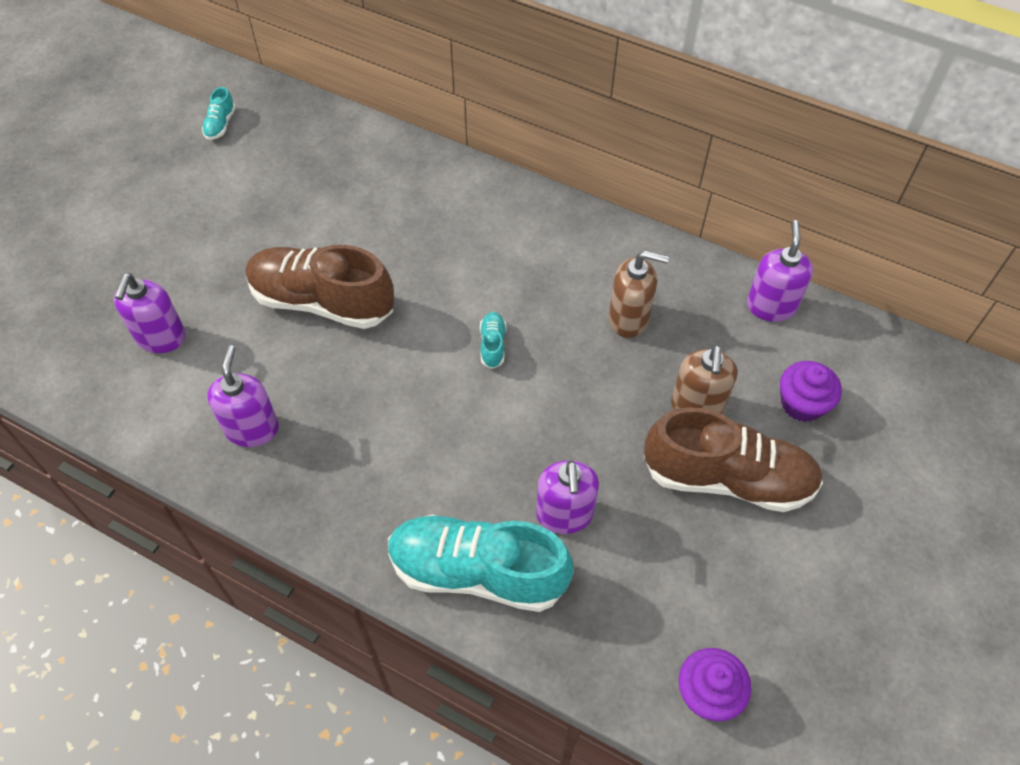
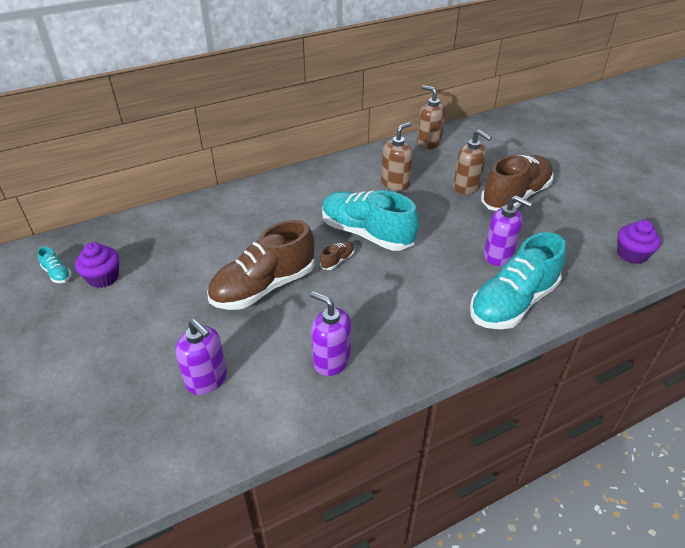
camera: 55 degrees left, 15 degrees down
turquoise shoe [480,312,506,369] -> turquoise shoe [322,190,419,251], size x2.49
purple soap dispenser [747,220,813,322] -> brown soap dispenser [417,85,446,149]
purple cupcake [780,361,842,422] -> purple cupcake moved to [75,242,119,288]
none -> brown shoe [320,241,355,270]

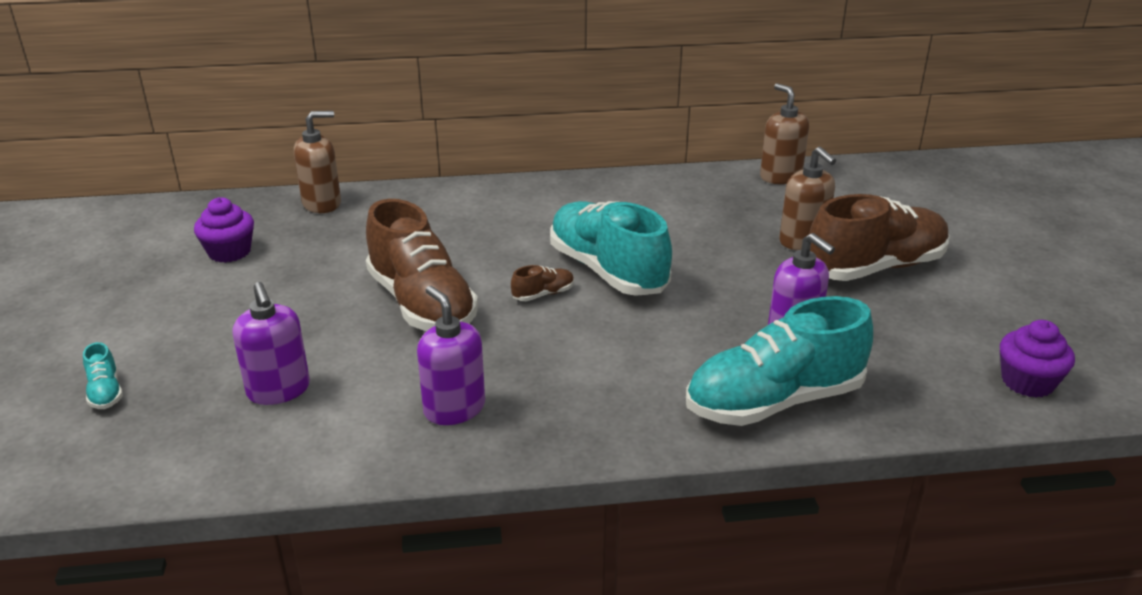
camera: 20 degrees right, 10 degrees down
turquoise shoe [37,247,72,283] -> turquoise shoe moved to [83,342,123,409]
brown shoe [207,220,315,310] -> brown shoe turned 105 degrees counterclockwise [366,199,478,331]
brown soap dispenser [381,122,413,191] -> brown soap dispenser moved to [294,111,341,213]

